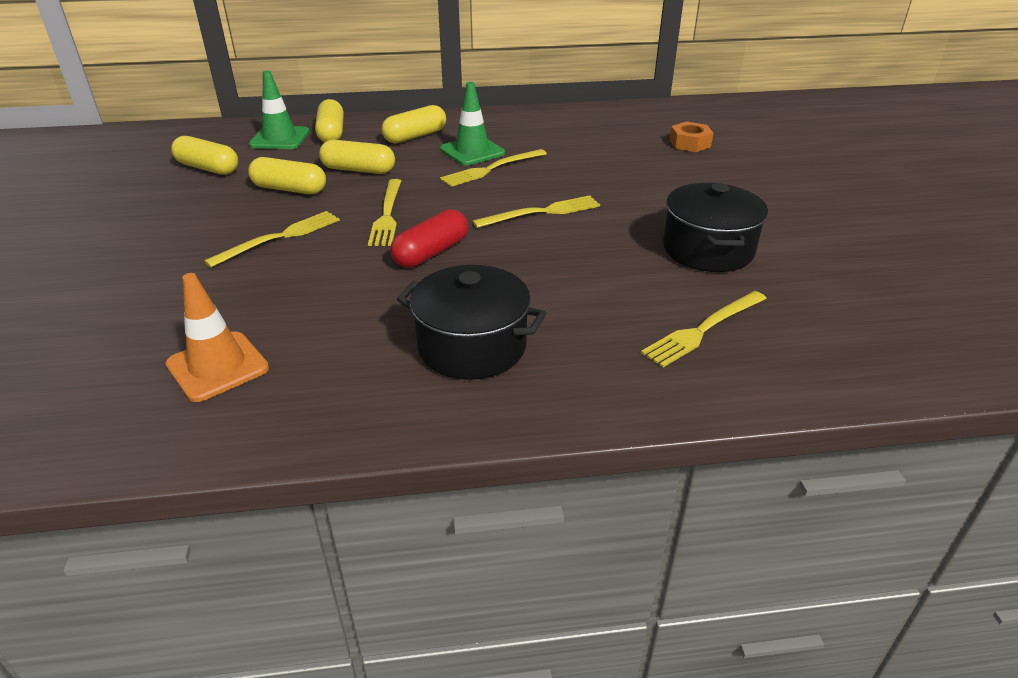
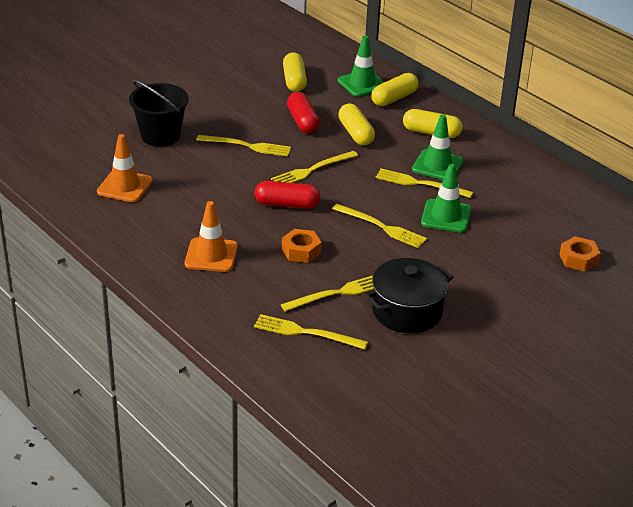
camera: 55 degrees right, 0 degrees up
yellow capsule [248,157,326,194] -> red capsule [287,92,320,133]
black pot [397,265,546,380] -> orange traffic cone [185,201,238,272]
none -> black bucket [129,80,189,147]
none -> yellow fork [281,276,374,312]
none -> orange nut [282,229,322,263]
none -> green traffic cone [421,164,471,233]

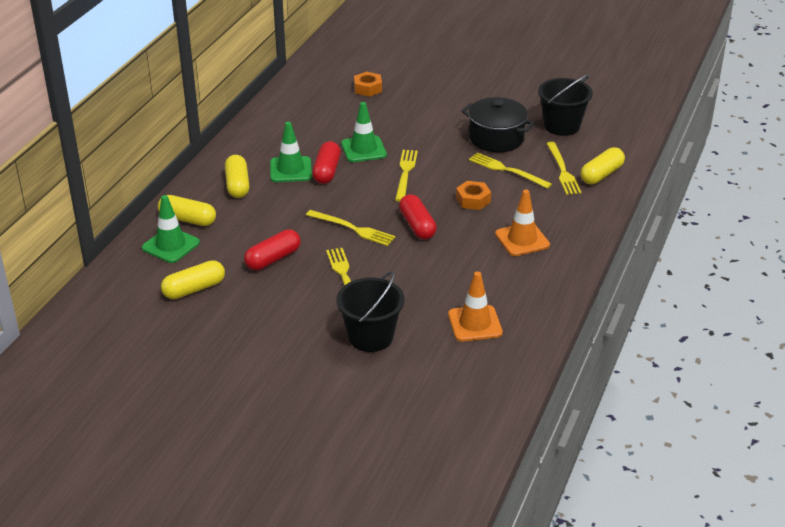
camera: 115 degrees left, 0 degrees up
yellow capsule [338,104,375,146] -> yellow capsule moved to [580,147,625,184]
yellow fork [375,169,473,198] -> red capsule [312,141,341,184]
none -> black bucket [538,74,593,136]

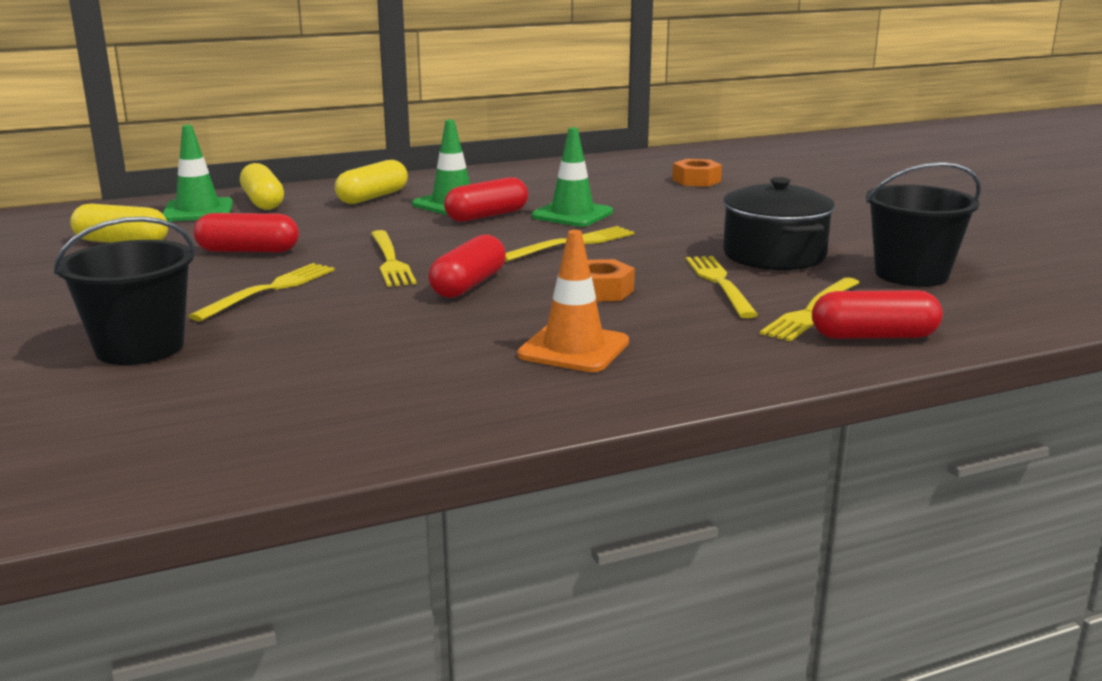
camera: 45 degrees right, 15 degrees down
orange traffic cone [448,272,503,341] -> none
yellow capsule [580,147,625,184] -> red capsule [812,290,943,339]

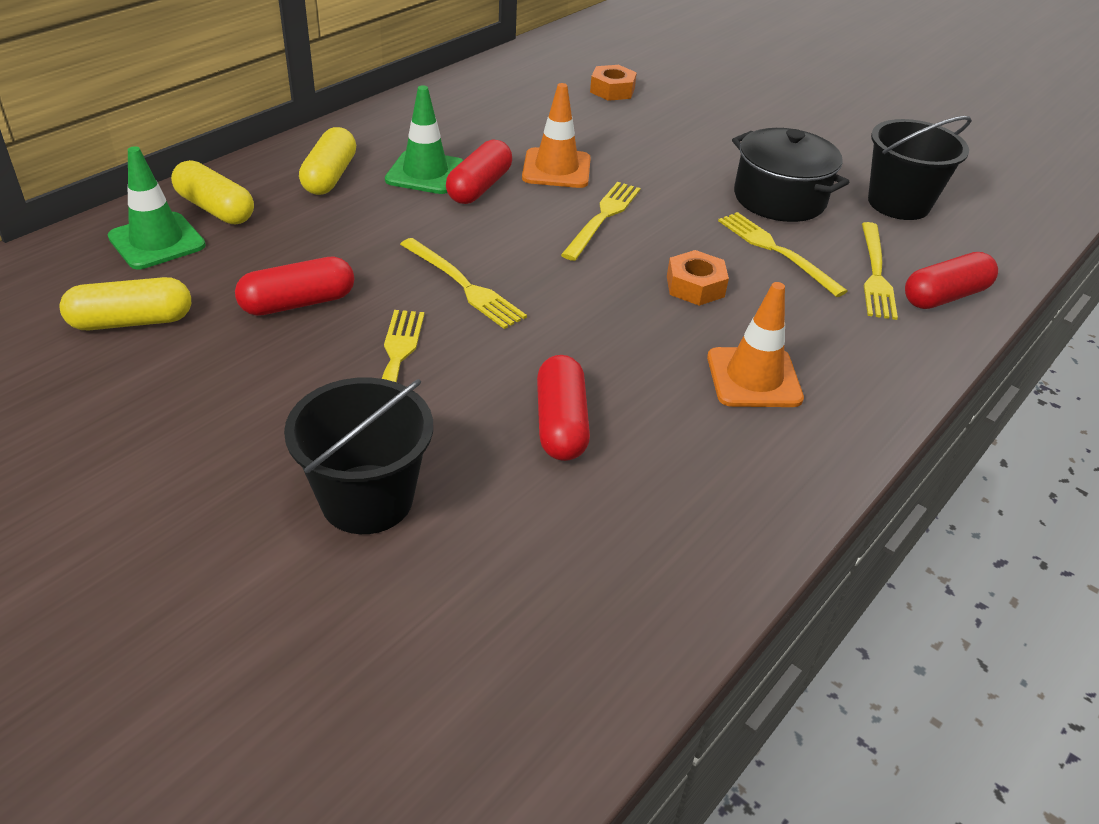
camera: 30 degrees left, 20 degrees up
red capsule [428,235,506,298] -> red capsule moved to [537,355,590,461]
green traffic cone [532,127,613,227] -> orange traffic cone [522,83,591,188]

